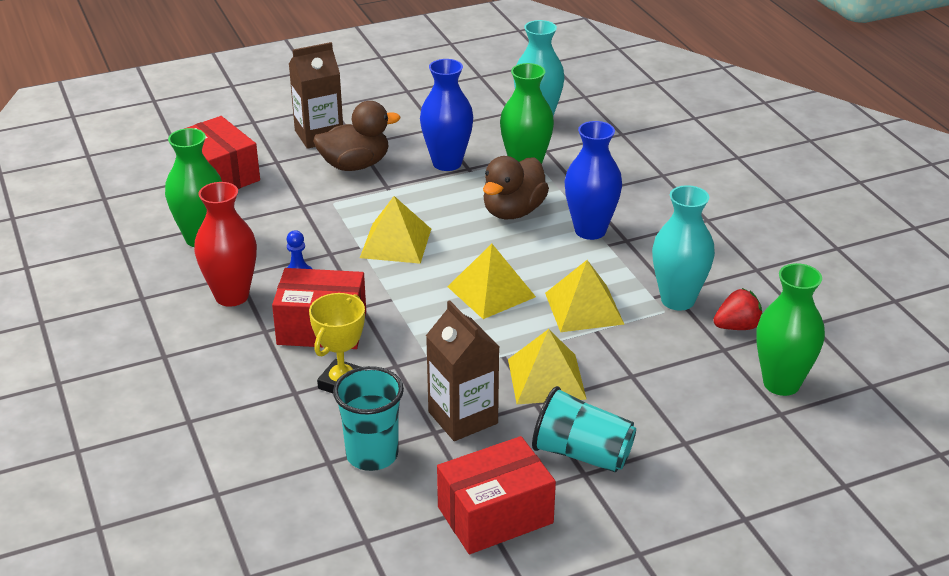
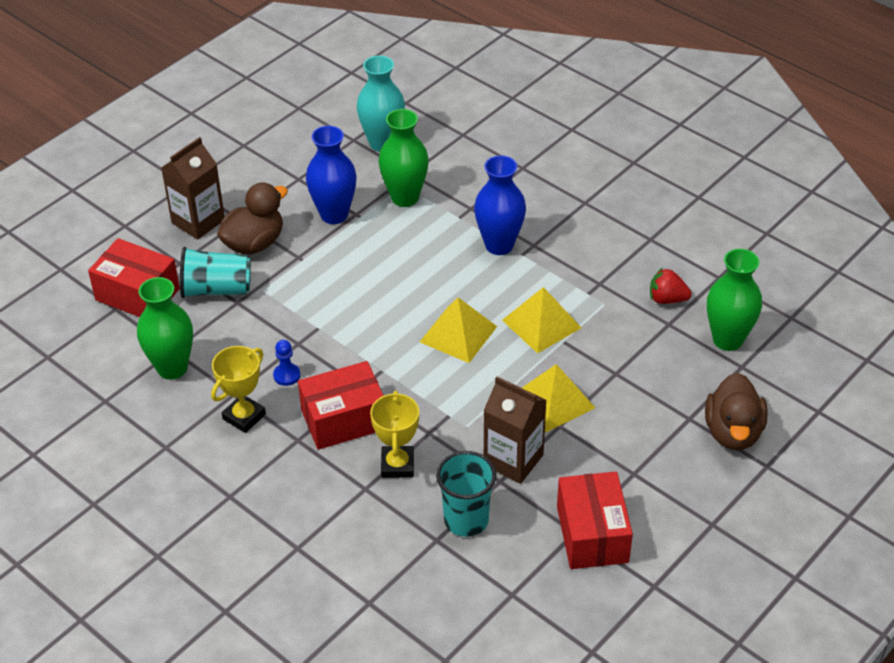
camera: 25 degrees left, 10 degrees up
red vase [194,182,257,307] -> yellow trophy [211,346,266,433]
yellow pyramid [360,196,431,264] -> none
red box [437,436,556,554] -> red box turned 45 degrees counterclockwise [557,471,633,569]
brown duck [483,156,549,219] -> brown duck moved to [705,373,768,450]
turquoise cup [532,386,636,472] -> turquoise cup moved to [180,247,251,298]
turquoise vase [652,185,715,310] -> none
red strawberry [713,288,763,330] -> red strawberry turned 120 degrees counterclockwise [650,267,692,304]

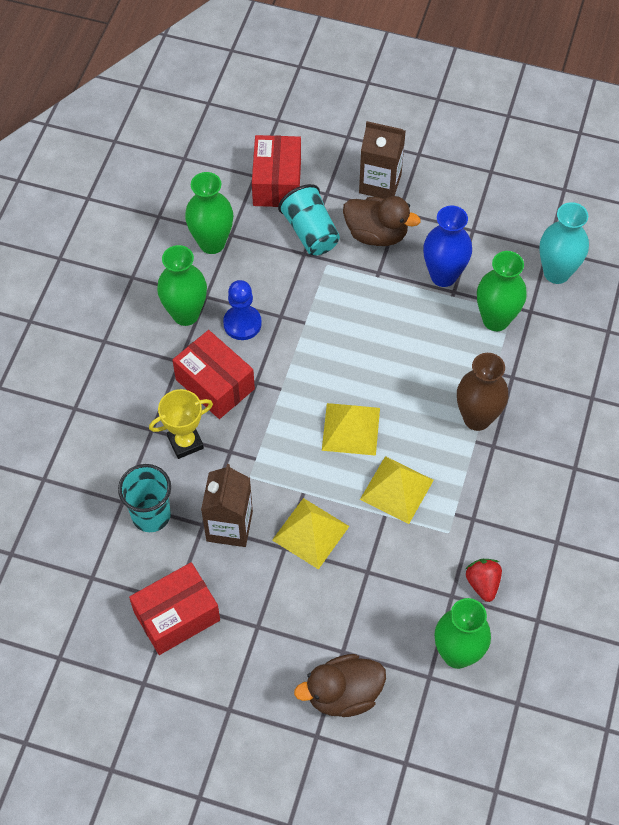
camera: 65 degrees right, 15 degrees up
yellow trophy [211,346,266,433] -> green vase [157,245,207,326]
blue pawn [273,340,300,386] -> blue pawn [223,280,262,340], size x1.60
blue vase [474,156,526,255] -> brown vase [457,353,508,431]

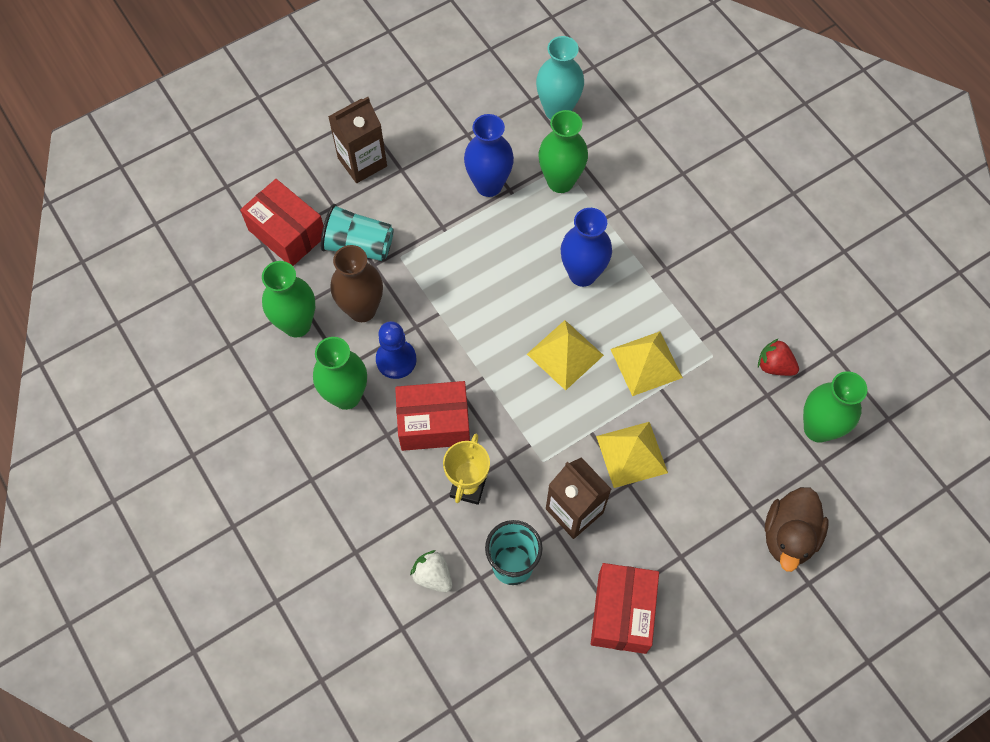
camera: 50 degrees left, 5 degrees up
brown duck [343,196,420,246] -> none
brown vase [457,353,508,431] -> brown vase moved to [331,245,383,322]
none -> white strawberry [410,550,452,592]
none -> blue vase [561,208,612,287]

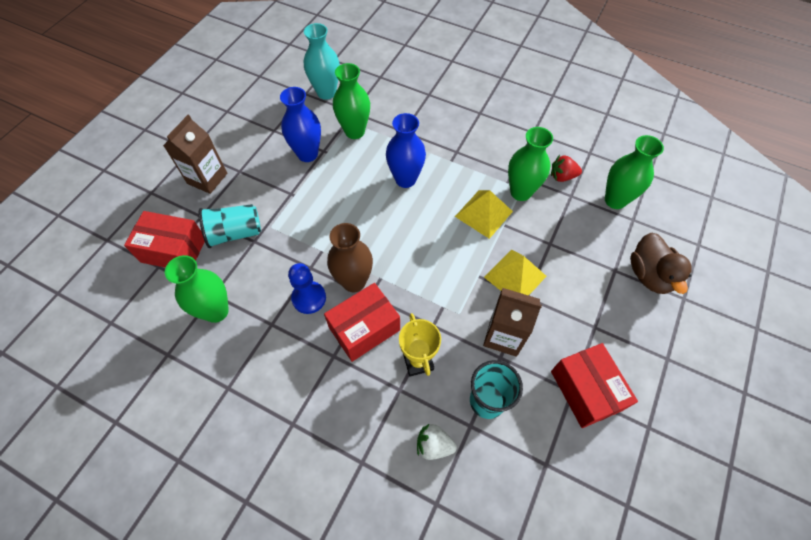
camera: 30 degrees left, 5 degrees down
green vase [313,337,367,410] -> green vase moved to [508,127,553,201]
brown vase [331,245,383,322] -> brown vase moved to [327,223,373,292]
yellow pyramid [527,320,604,391] -> none

